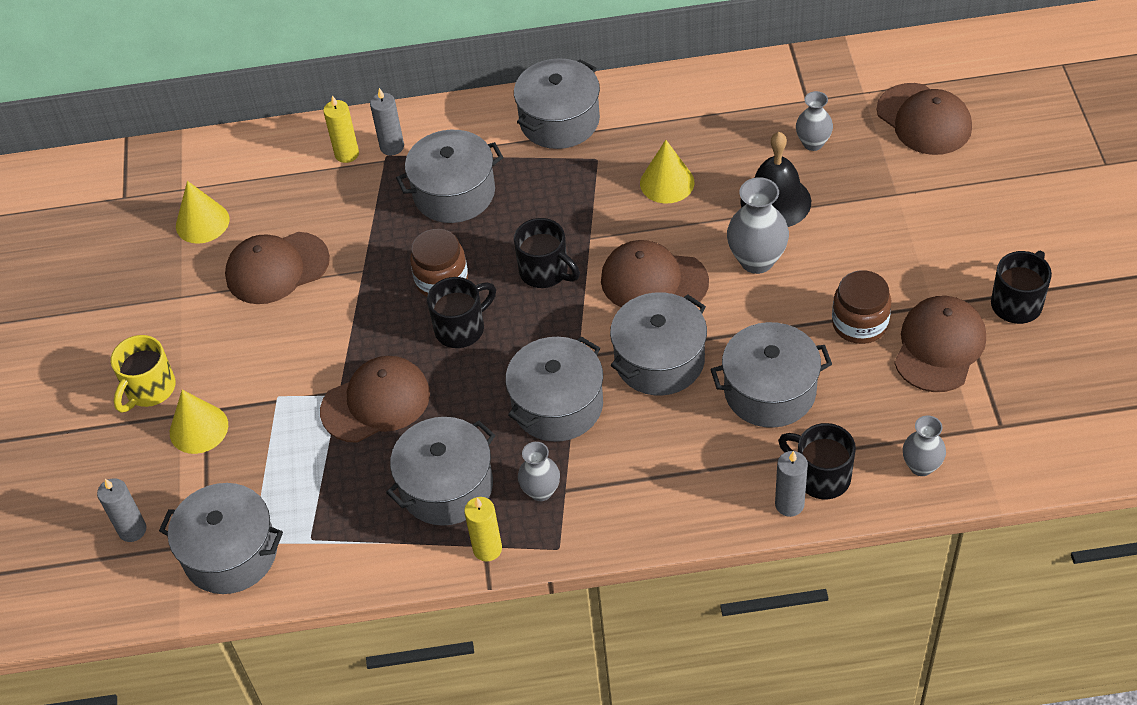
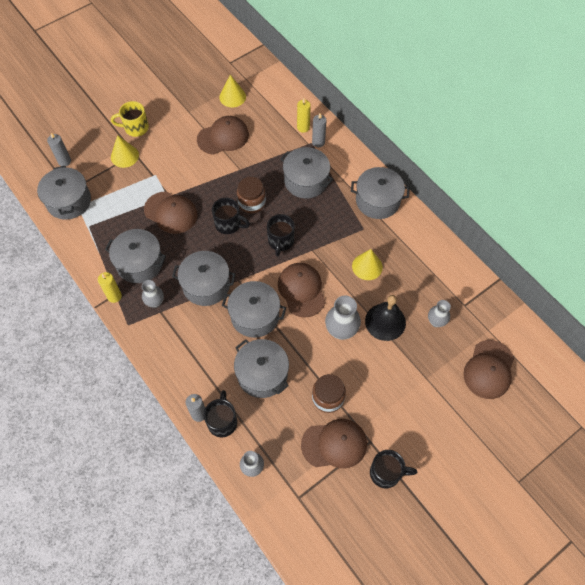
camera: 55 degrees right, 10 degrees up
brown cap [225,232,330,304] -> brown cap turned 120 degrees clockwise [197,116,249,155]

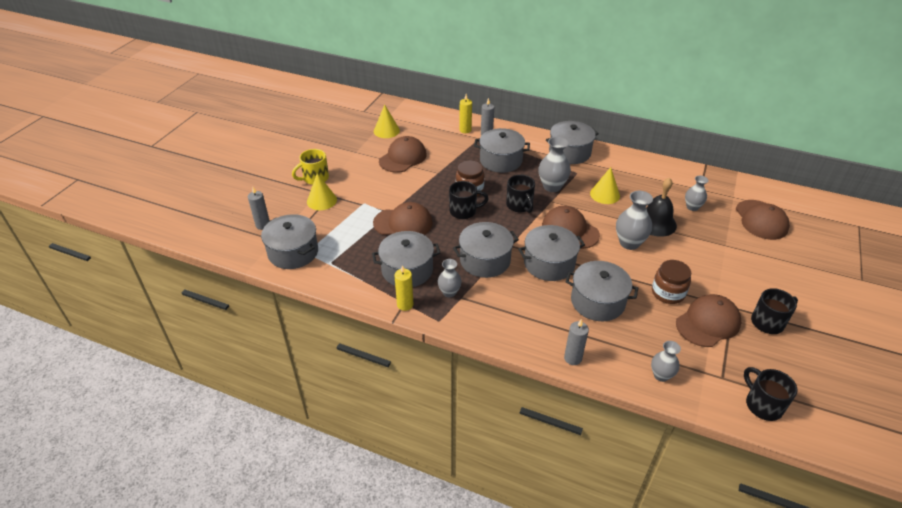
camera: 30 degrees left, 20 degrees down
black mug [204,390,237,437] -> black mug moved to [744,367,798,421]
none -> grey vase [539,137,571,192]

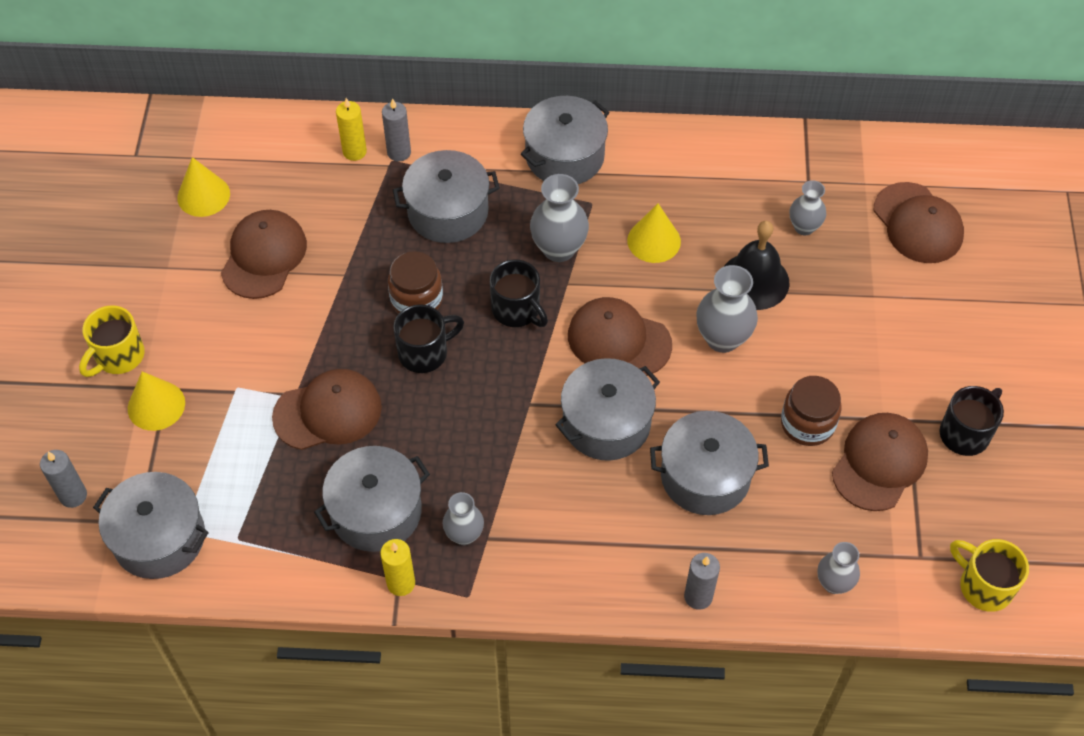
camera: 20 degrees left, 15 degrees up
grey pot [453,222,519,278] -> none
black mug [744,367,798,421] -> yellow mug [950,539,1029,612]

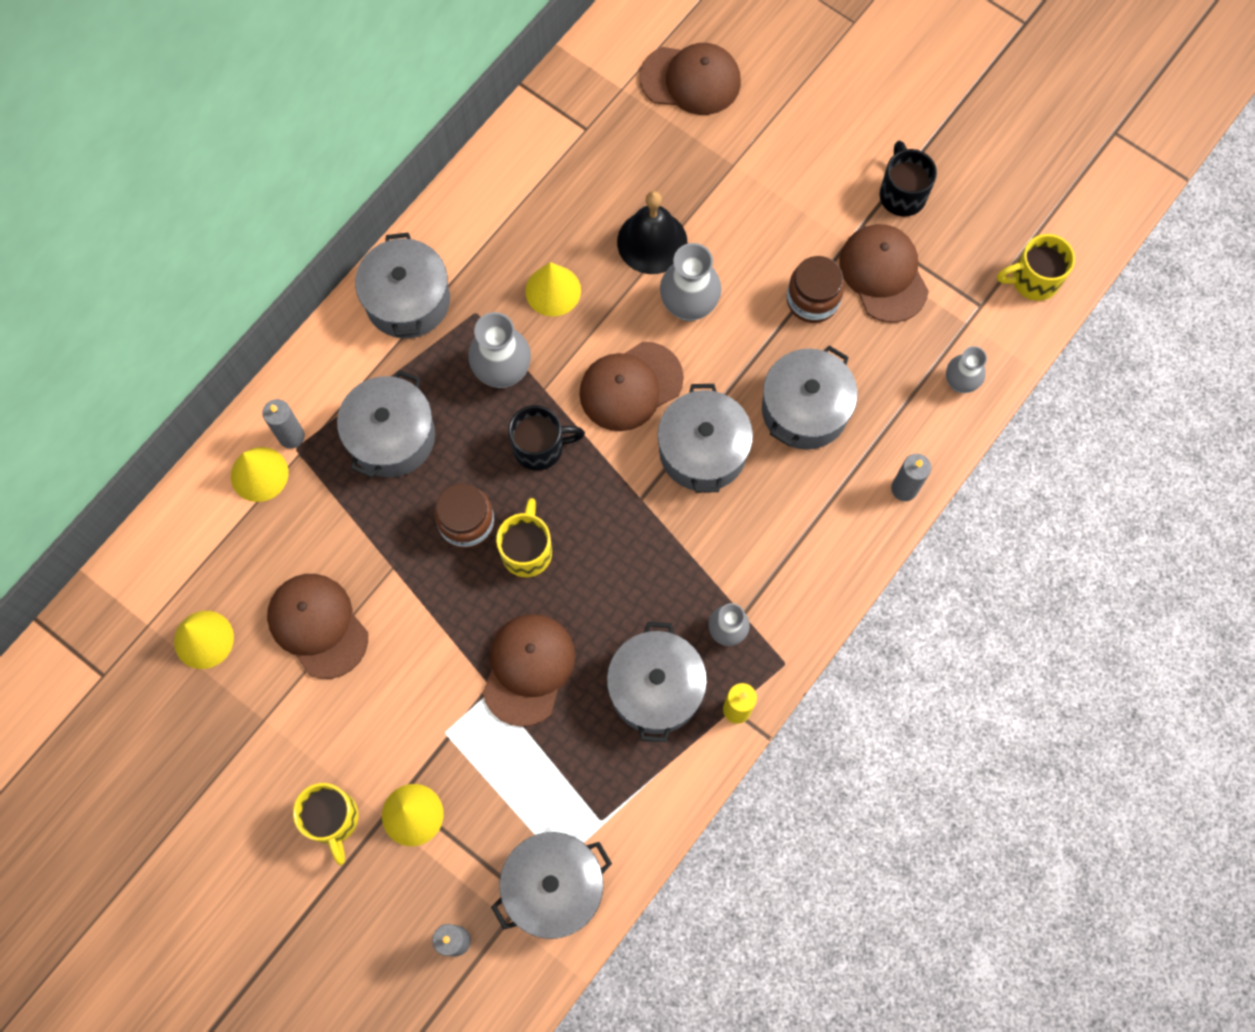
camera: 55 degrees left, 15 degrees up
yellow candle [336,98,367,161] -> yellow cone [231,447,289,502]
black mug [393,304,464,373] -> yellow mug [496,498,552,577]
grey vase [790,180,826,235] -> none

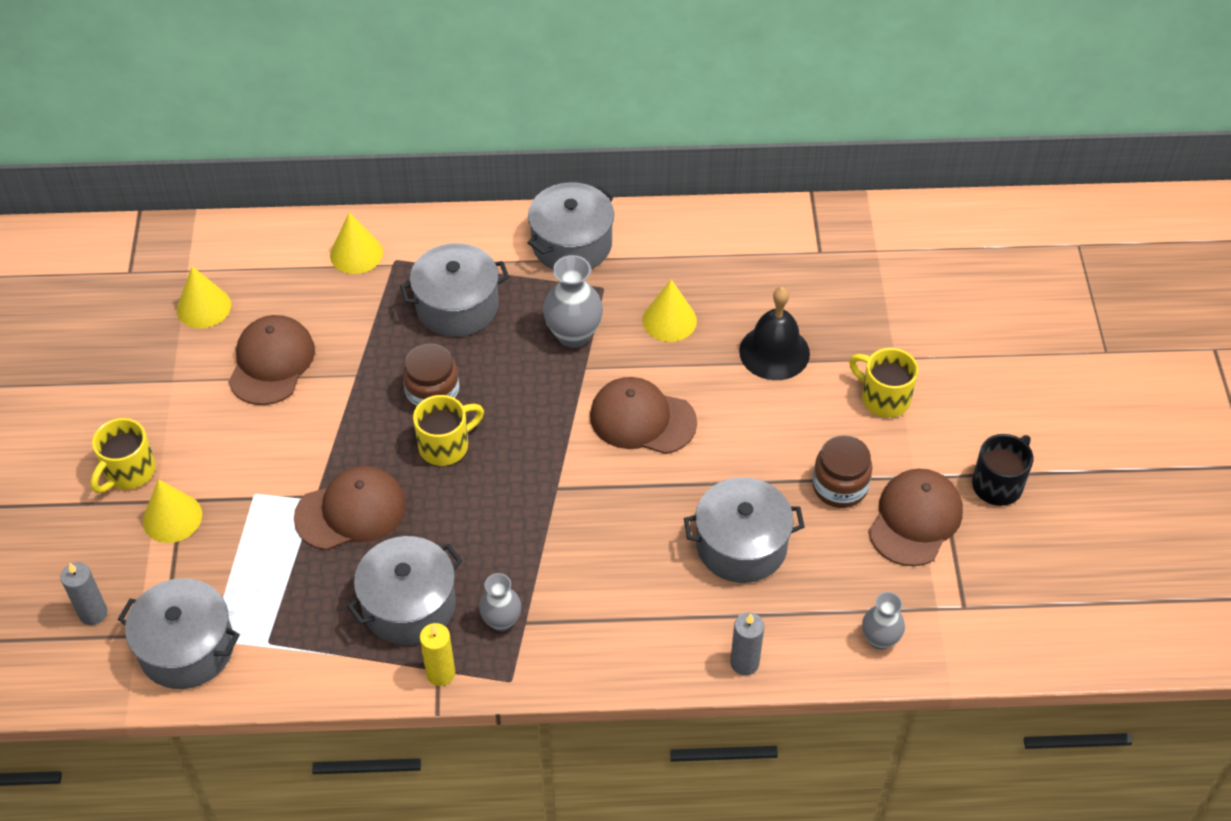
camera: 50 degrees right, 20 degrees down
grey candle [262,399,305,449] -> none
black mug [508,405,585,471] -> none
brown cap [640,43,741,115] -> none
grey pot [658,384,753,493] -> none
grey vase [660,243,721,321] -> none
yellow mug [997,234,1075,301] -> yellow mug moved to [849,348,918,418]

